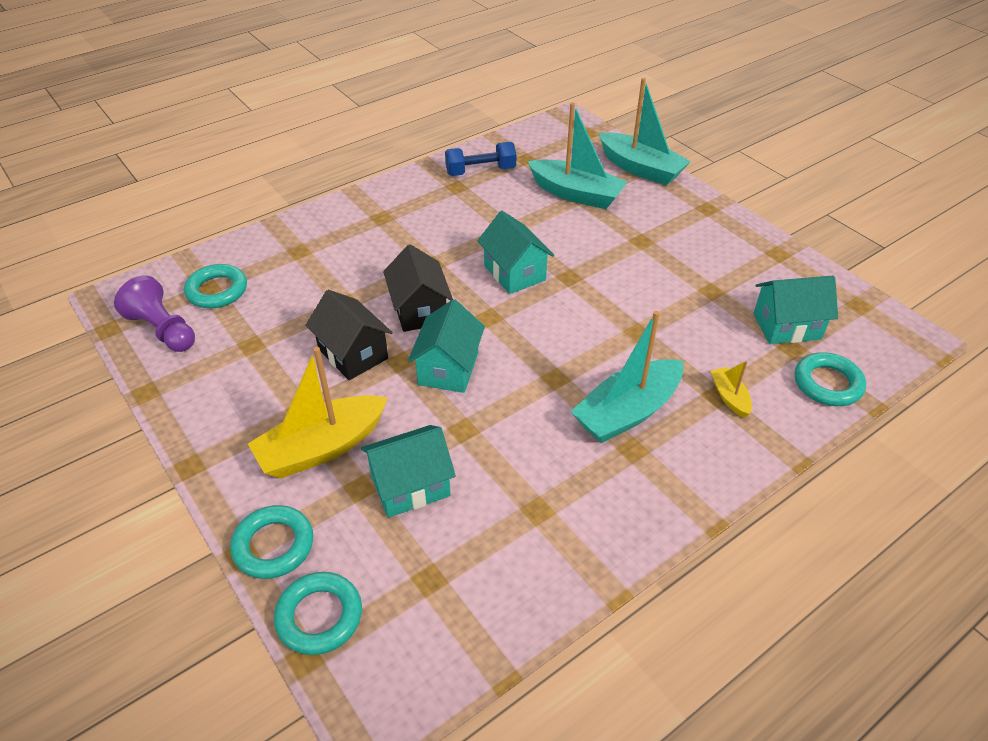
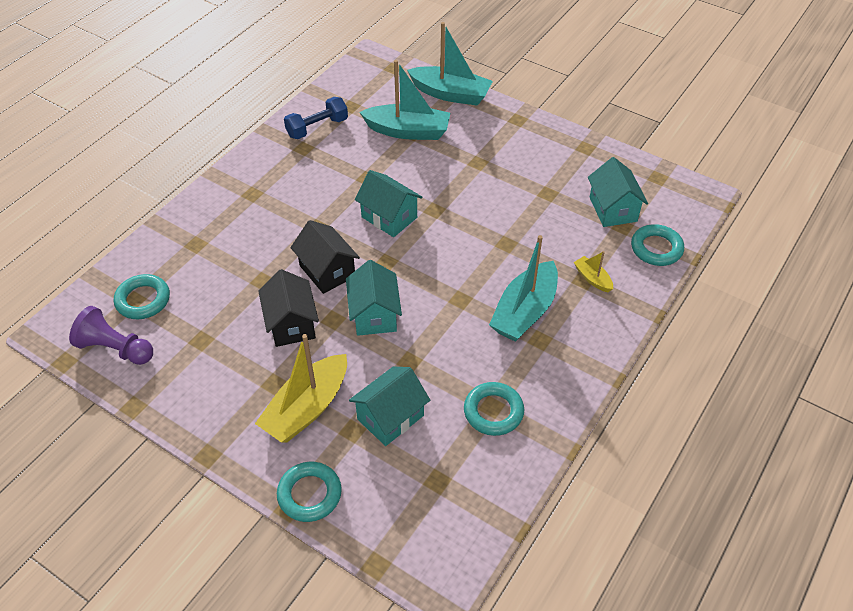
camera: 20 degrees left, 5 degrees up
turquoise ring [274,572,362,655] -> turquoise ring moved to [464,382,524,436]
black house [305,290,393,380] -> black house turned 45 degrees clockwise [258,269,319,347]
turquoise house [753,276,838,344] -> turquoise house turned 75 degrees counterclockwise [588,157,648,227]

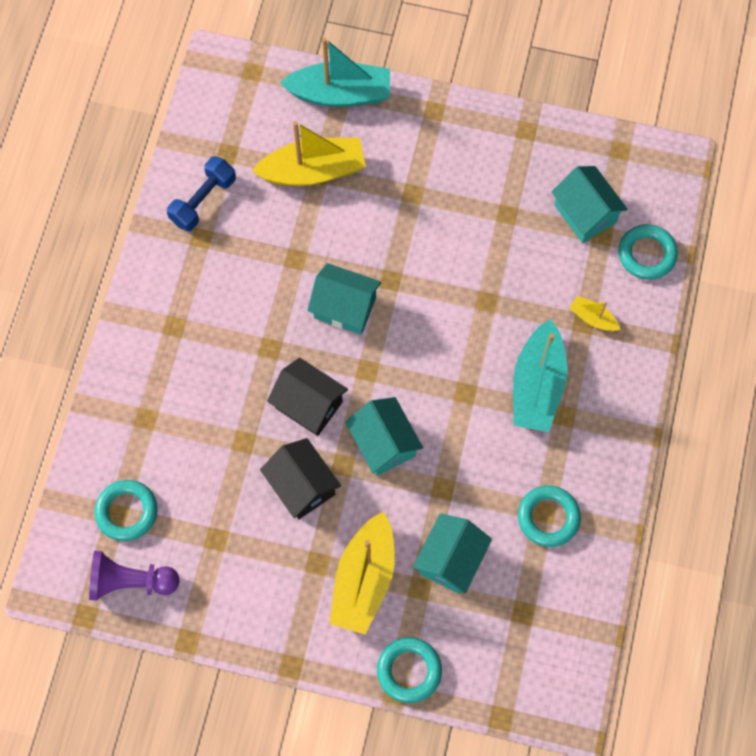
camera: 20 degrees left, 20 degrees up
turquoise boat [360,60,450,140] -> yellow boat [252,121,366,186]

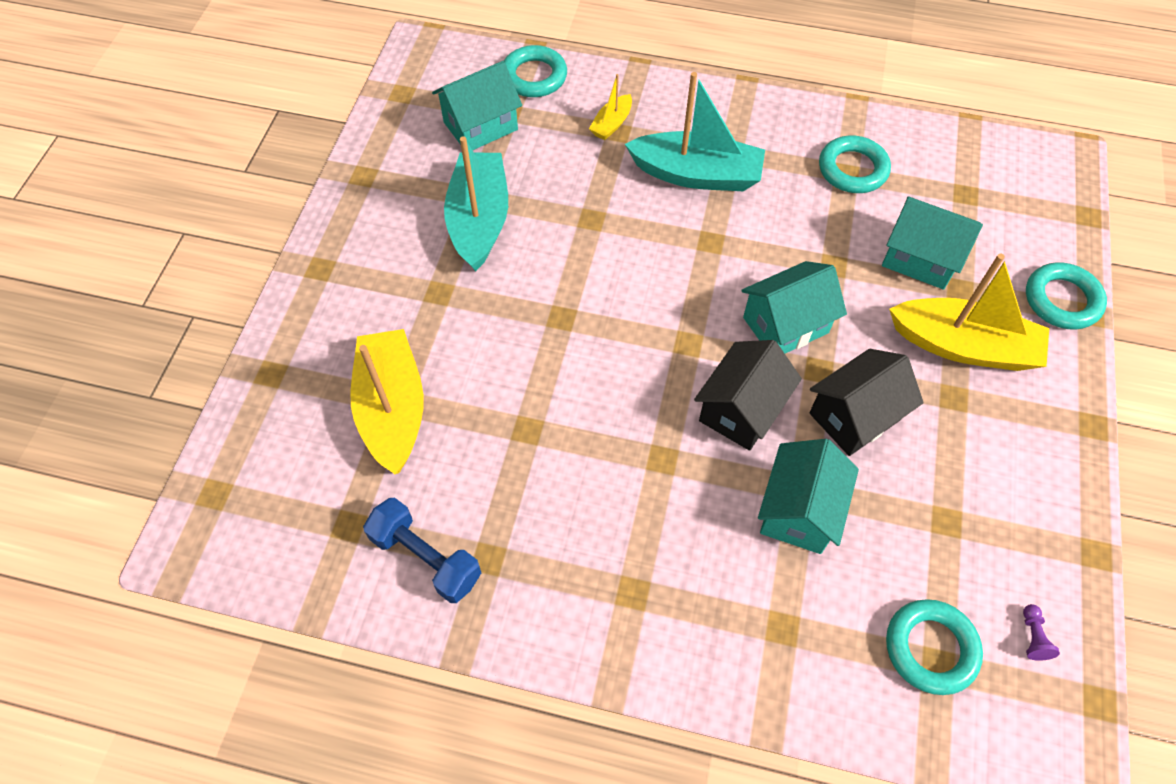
camera: 90 degrees left, 10 degrees down
purple pawn [89,551,180,600] -> purple pawn [1023,604,1060,661], size x0.41
turquoise boat [280,37,390,107] -> turquoise boat moved to [444,136,508,272]
turquoise house [307,263,381,334] -> turquoise house moved to [758,439,859,554]

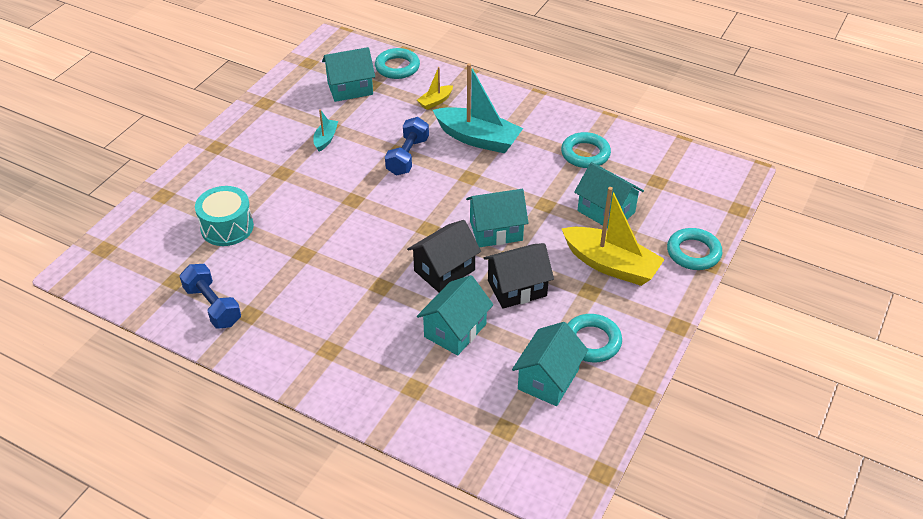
camera: 15 degrees right, 15 degrees down
yellow boat [350,329,424,474] -> turquoise drum [195,186,254,246]
turquoise boat [444,136,508,272] -> turquoise boat [313,109,338,152], size x0.47
turquoise ring [886,599,983,695] -> turquoise ring moved to [568,314,622,362]
purple pawn [1023,604,1060,661] -> none
none -> blue dumbbell [385,117,429,176]
none -> turquoise house [512,322,588,406]

